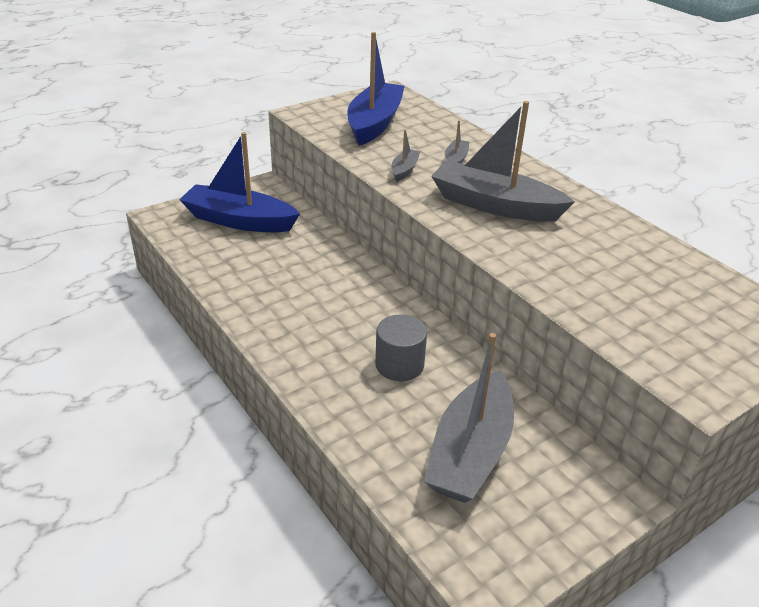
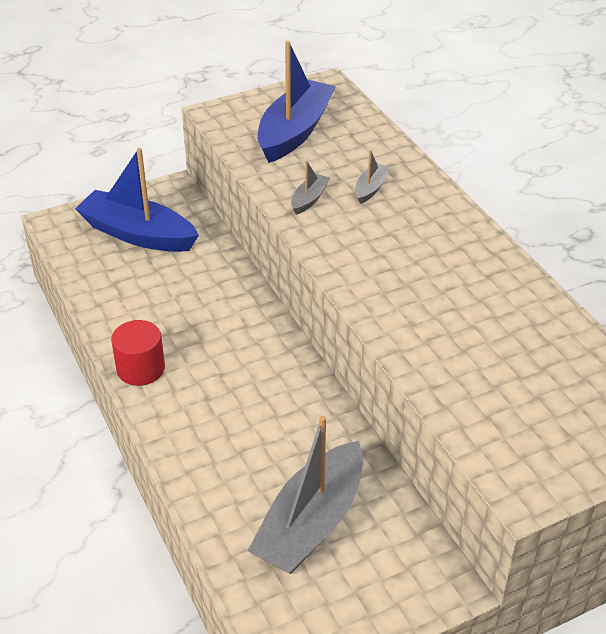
camera: 10 degrees right, 5 degrees up
grey cylinder [375,314,427,381] -> none
grey boat [431,101,575,222] -> none
none -> red cylinder [111,320,165,386]

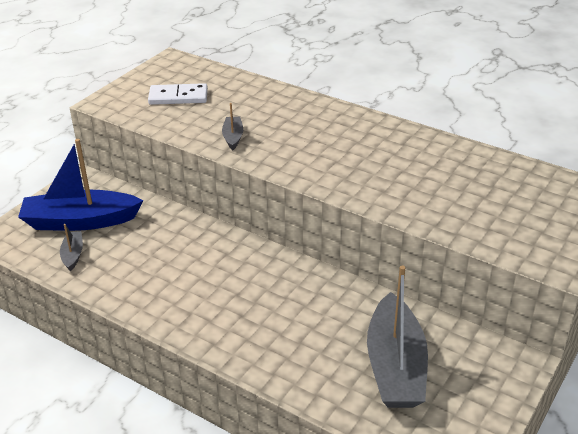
camera: 30 degrees left, 5 degrees down
red cylinder [111,320,165,386] -> none
blue boat [258,41,336,163] -> white domino [148,83,208,105]
grey boat [355,150,389,204] -> grey boat moved to [60,224,83,271]

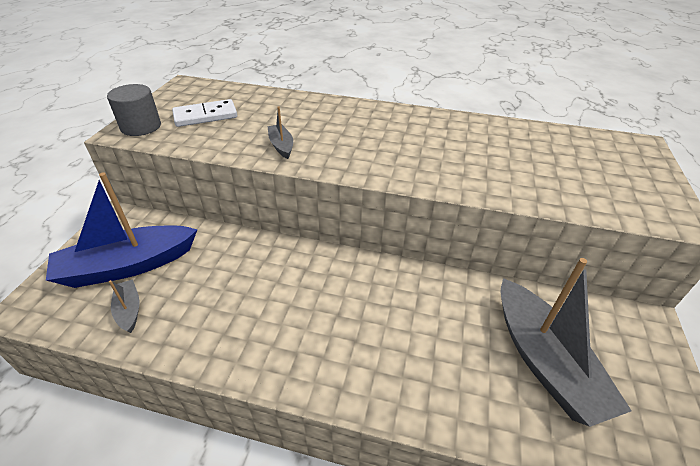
camera: 20 degrees left, 5 degrees up
none -> grey cylinder [107,84,161,136]

